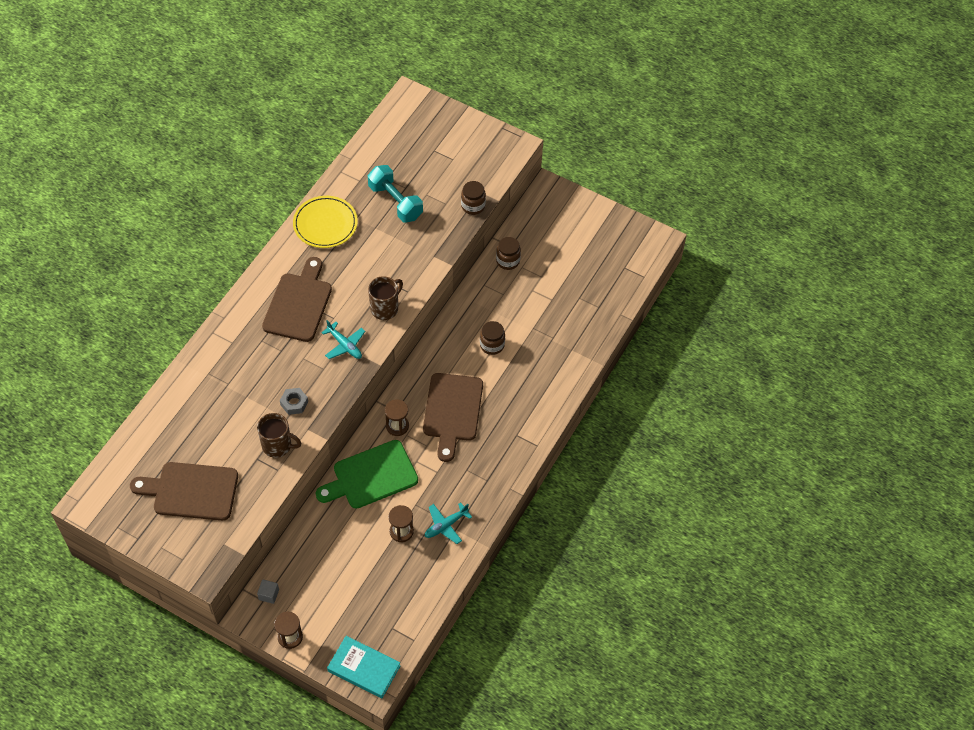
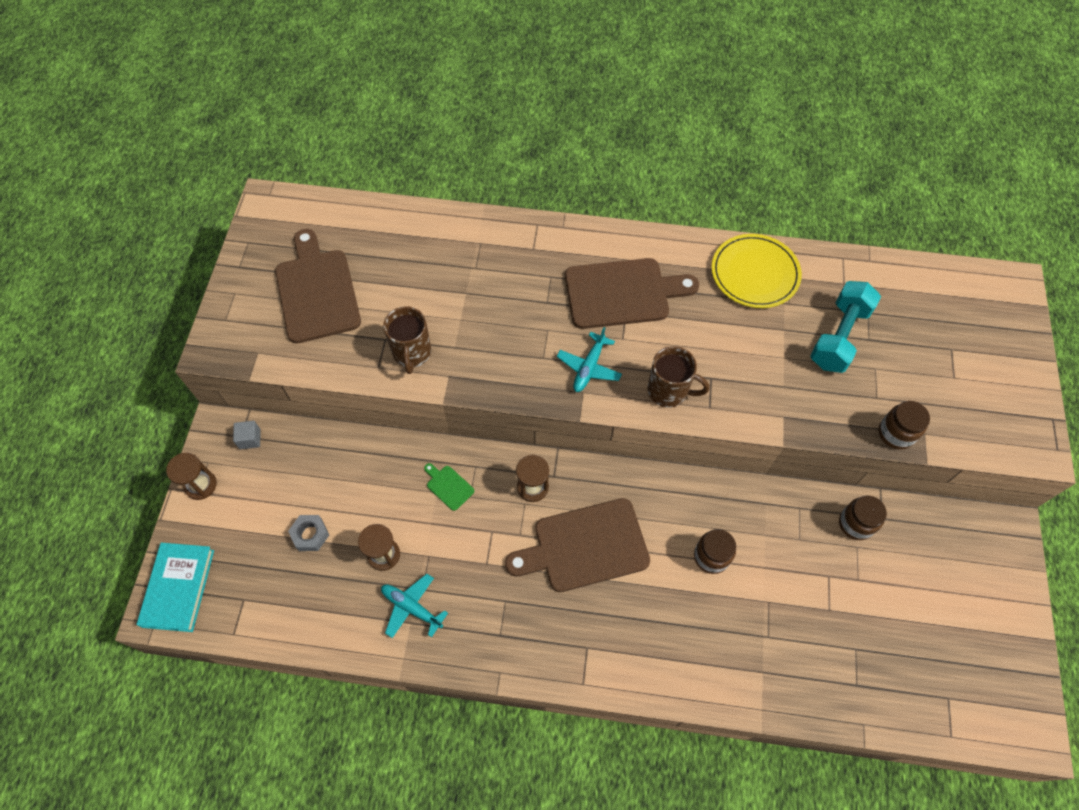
camera: 70 degrees right, 5 degrees up
grey nut [280,388,308,415] -> grey nut moved to [288,515,329,551]
green cutting board [316,440,418,509] -> green cutting board [424,463,474,511], size x0.42

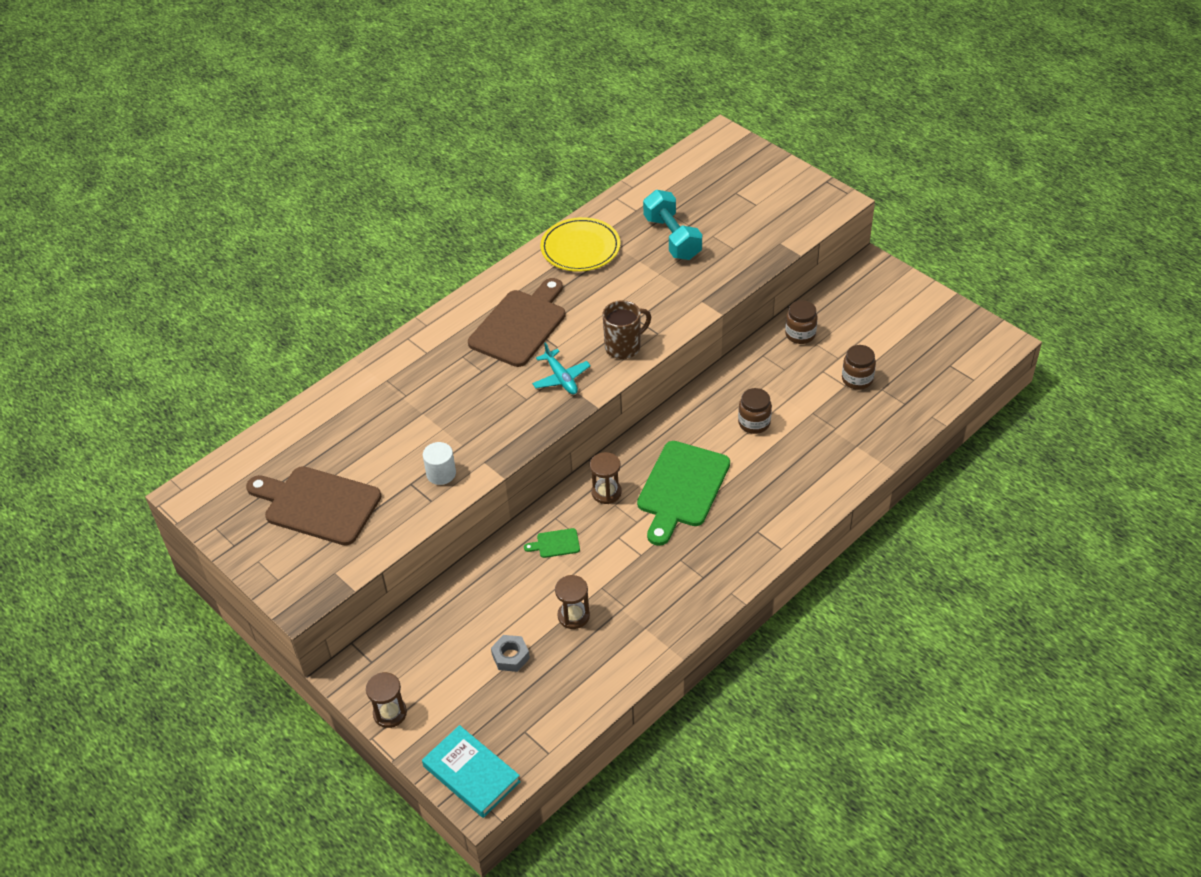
camera: 50 degrees left, 15 degrees down
grey cube [233,421,261,449] -> none
turquoise plane [381,574,448,638] -> none
brown mug [383,306,432,374] -> white cylinder [423,442,456,485]
brown cutting board [505,498,650,592] -> green cutting board [637,441,730,546]
brown jar [878,401,930,450] -> brown jar moved to [842,345,876,390]

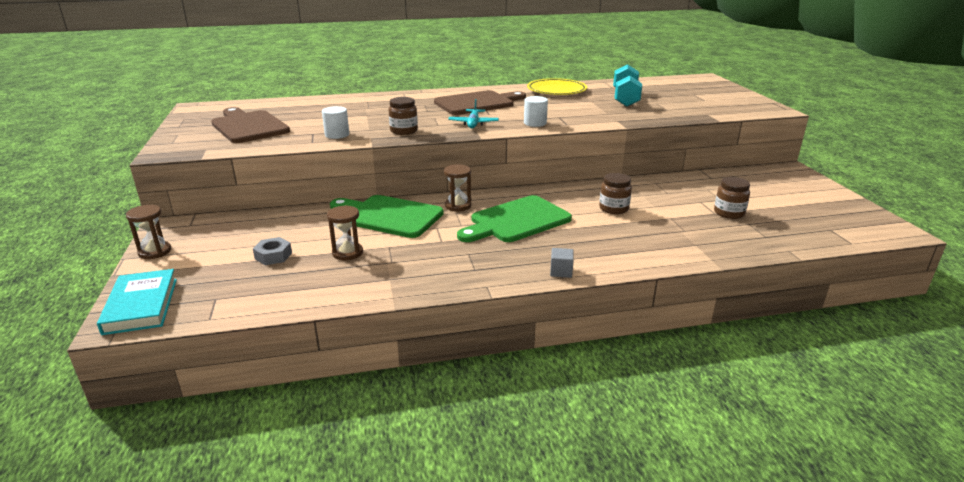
camera: 30 degrees right, 20 degrees down
green cutting board [524,528,580,558] -> green cutting board [330,195,444,238], size x2.40
brown mug [603,300,651,359] -> white cylinder [524,96,548,127]
brown jar [785,300,818,344] -> brown jar moved to [389,97,418,135]
none -> grey cube [550,248,574,278]

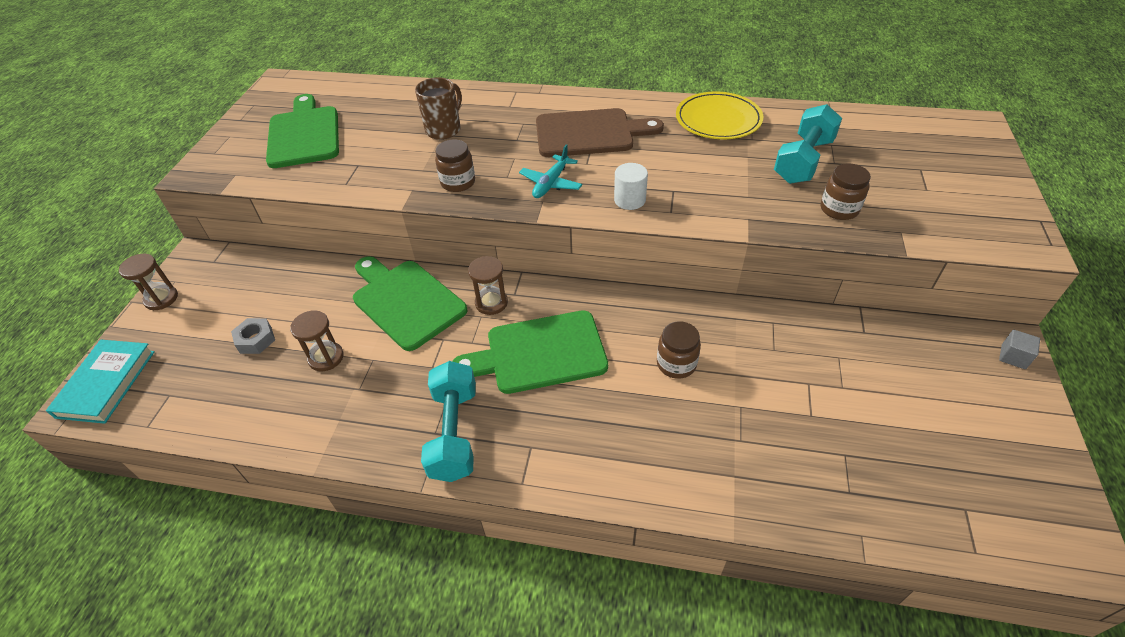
camera: 25 degrees right, 20 degrees up
brown cutting board [211,107,290,143] -> green cutting board [266,94,339,168]
white cylinder [322,106,349,139] -> none
grey cube [550,248,574,278] -> grey cube moved to [999,330,1040,369]
brown jar [714,177,750,219] -> brown jar moved to [821,163,871,220]
none -> brown mug [415,77,462,140]
none -> turquoise dumbbell [421,361,476,482]

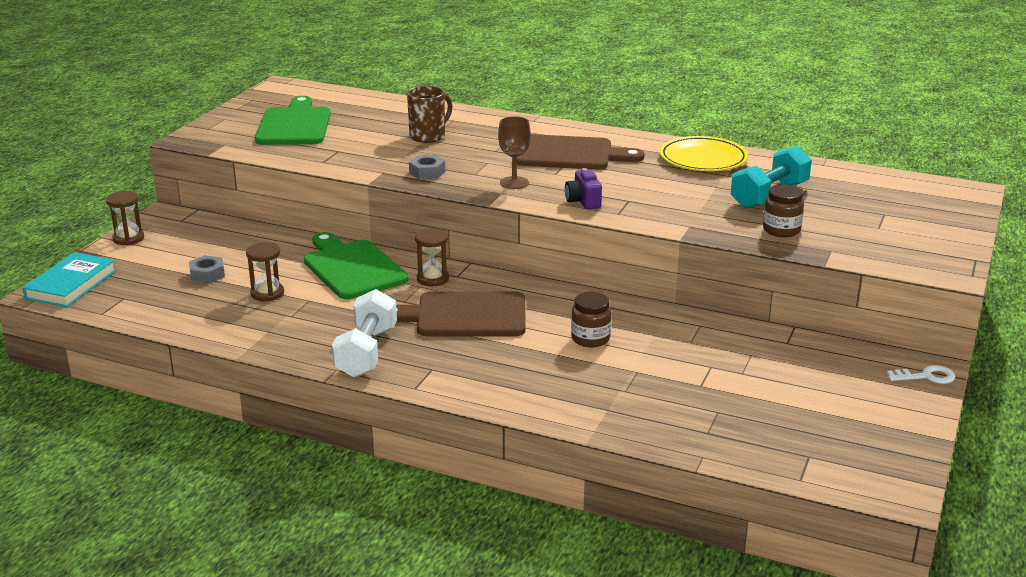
camera: 10 degrees right, 20 degrees down
turquoise dumbbell [421,361,476,482] -> white dumbbell [332,289,397,378]
brown jar [435,139,475,192] -> grey nut [409,155,445,179]
green cutting board [452,310,608,394] -> brown cutting board [396,291,526,336]
turquoise plane [519,144,582,198] -> brown goblet [498,116,531,189]
white cylinder [614,163,648,210] -> purple camera [565,168,602,209]
grey cube [999,330,1040,369] -> white key [887,365,955,384]

